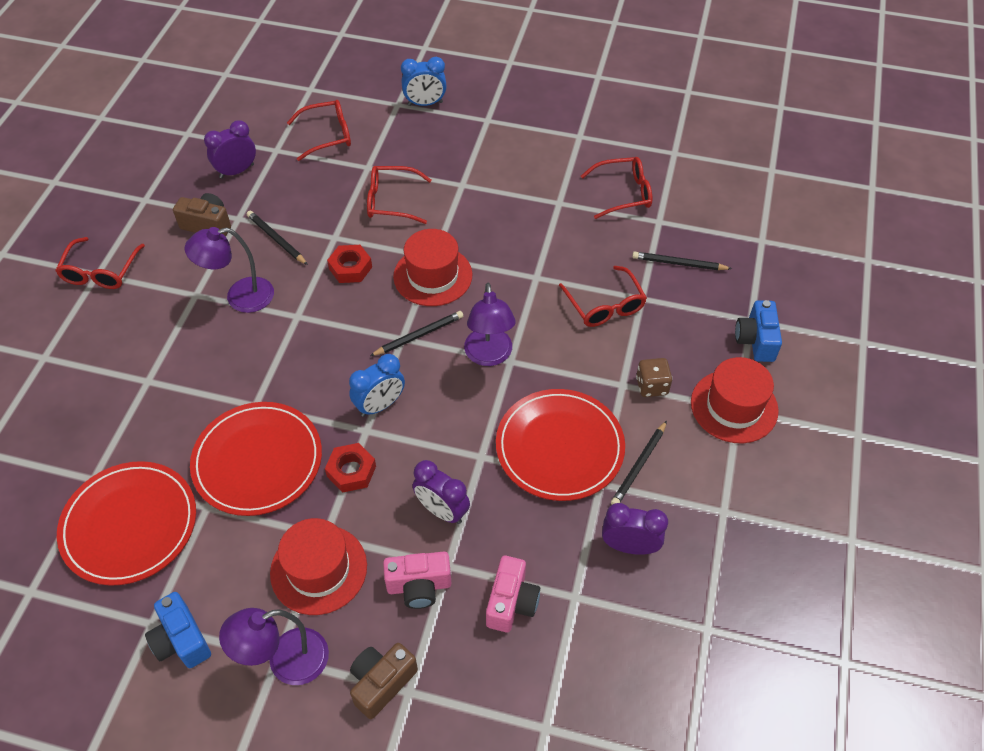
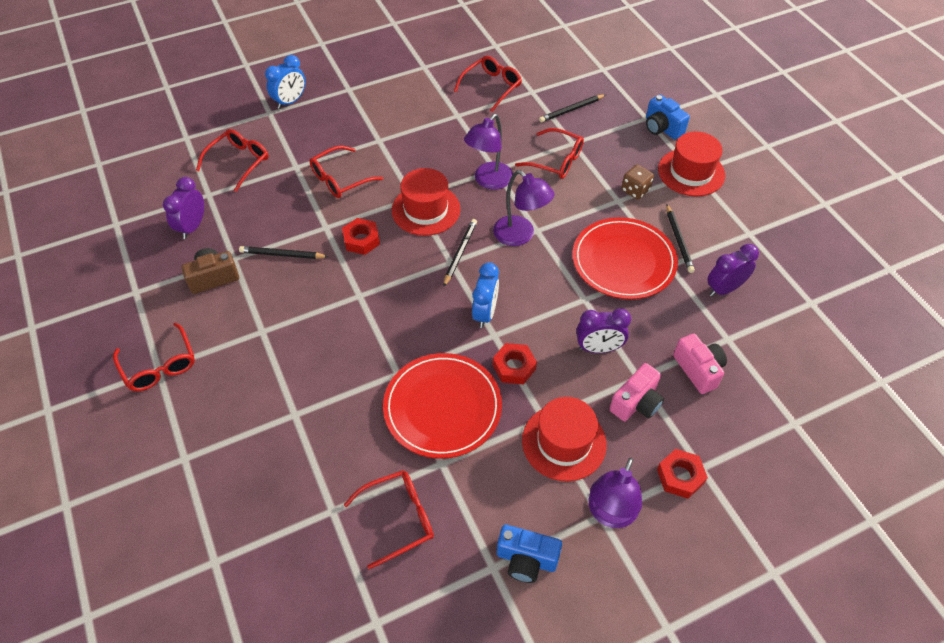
camera: 40 degrees left, 0 degrees up
red plate [57,461,196,586] -> red glasses [344,470,434,569]
purple lamp [185,227,274,313] -> purple lamp moved to [464,114,513,190]
brown camera [350,643,418,719] -> red nut [657,449,708,499]

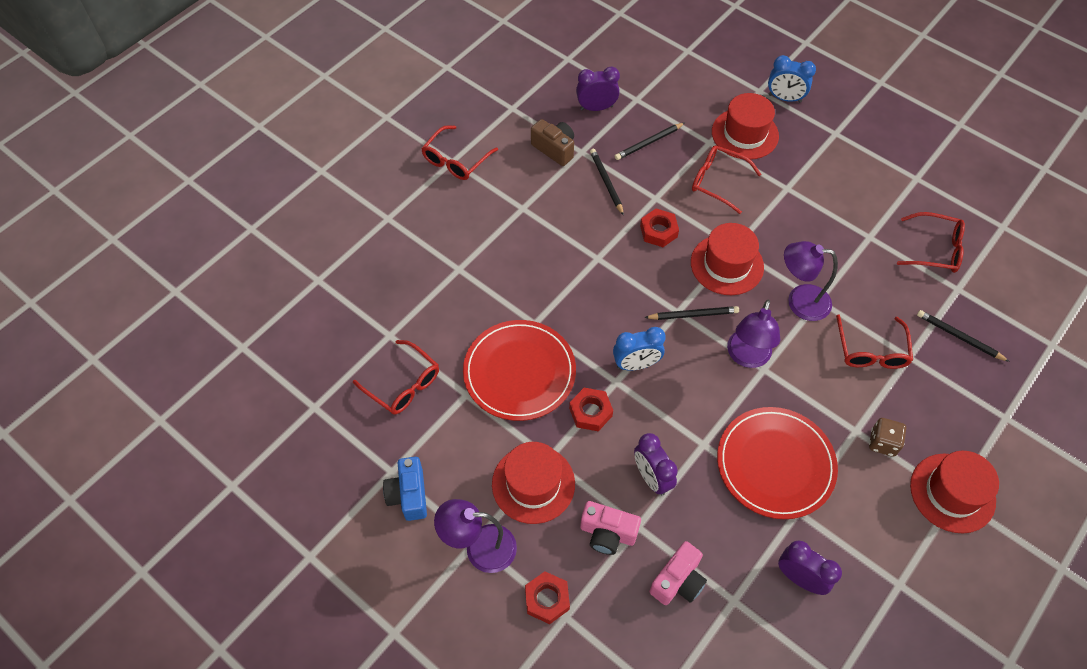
camera: 65 degrees right, 5 degrees up
red glasses [196,129,269,192] -> none
blue camera [646,95,690,140] -> none
black pencil [666,204,695,273] -> black pencil moved to [615,123,685,160]
none -> red hat [712,93,779,160]

